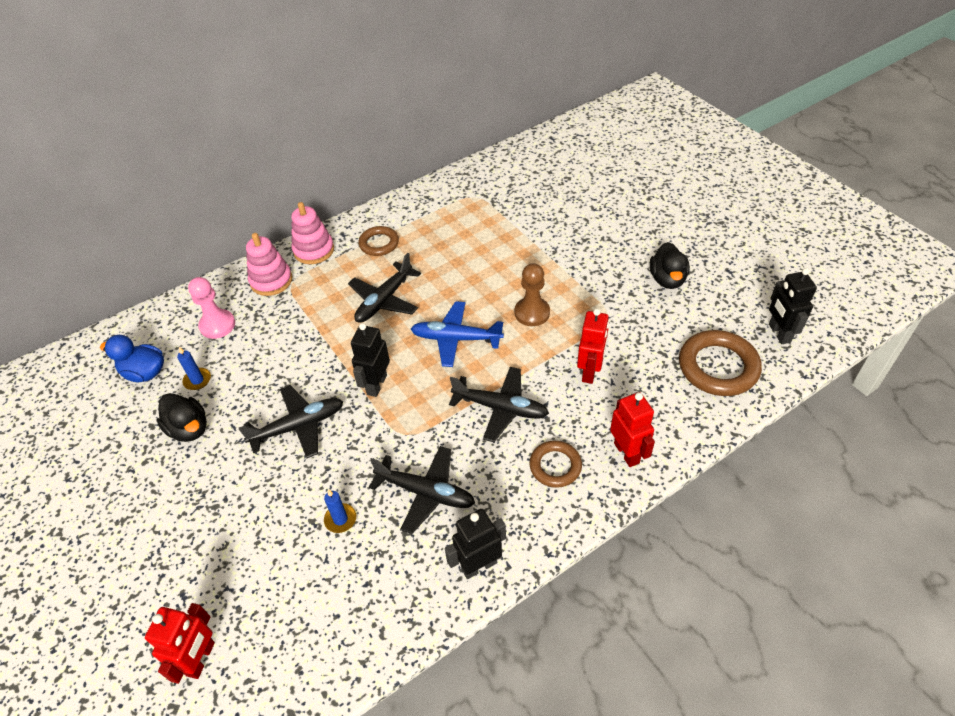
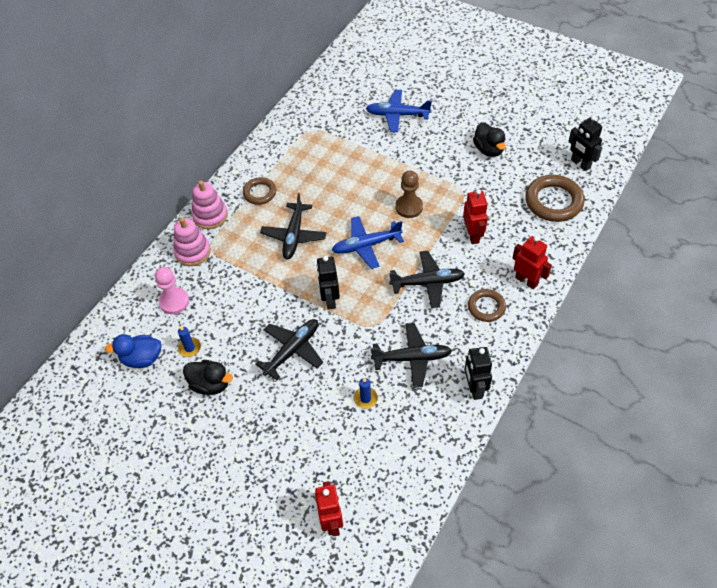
camera: 25 degrees left, 5 degrees up
black robot [445,509,506,579] -> black robot turned 45 degrees counterclockwise [465,347,492,400]
none -> blue plane [366,90,432,132]

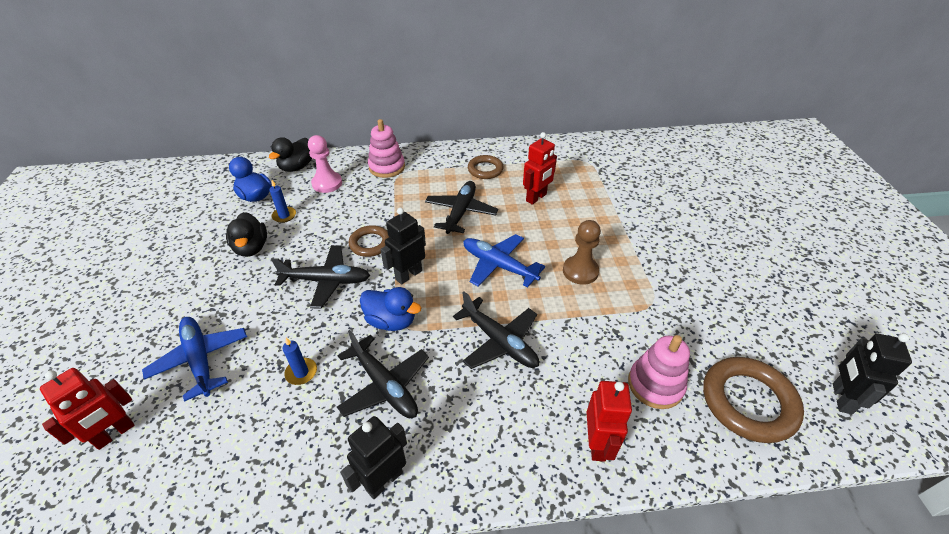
camera: 50 degrees right, 10 degrees down
pink stacking toy [192,180,228,229] -> pink stacking toy moved to [628,335,690,409]
black plane [260,193,327,259] -> black plane turned 135 degrees clockwise [425,181,498,234]
blue plane [366,90,432,132] -> blue plane moved to [142,317,247,401]
red robot [463,189,488,244] -> red robot moved to [523,132,557,205]
brown ring [468,289,506,322] -> brown ring moved to [349,225,389,257]
black duck [473,122,506,157] -> black duck moved to [269,137,312,172]
none -> blue duck [360,287,421,331]

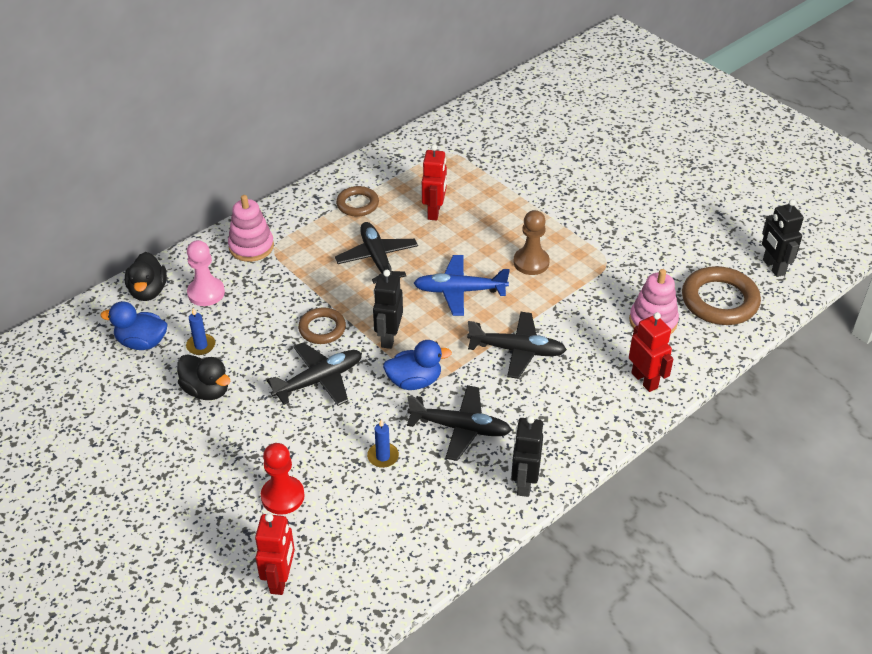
camera: 35 degrees left, 0 degrees up
blue plane [142,317,247,401] -> red pawn [261,443,305,515]

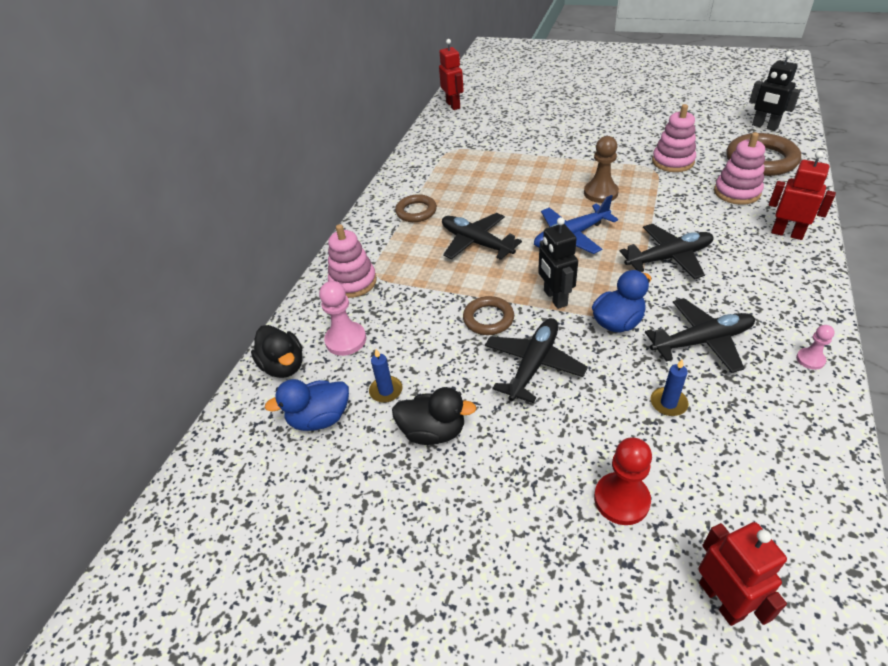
camera: 25 degrees left, 0 degrees up
red robot [422,144,447,221] -> red robot moved to [439,39,464,110]
black robot [511,416,543,497] -> pink pawn [796,325,835,370]
none -> pink stacking toy [652,104,696,172]

